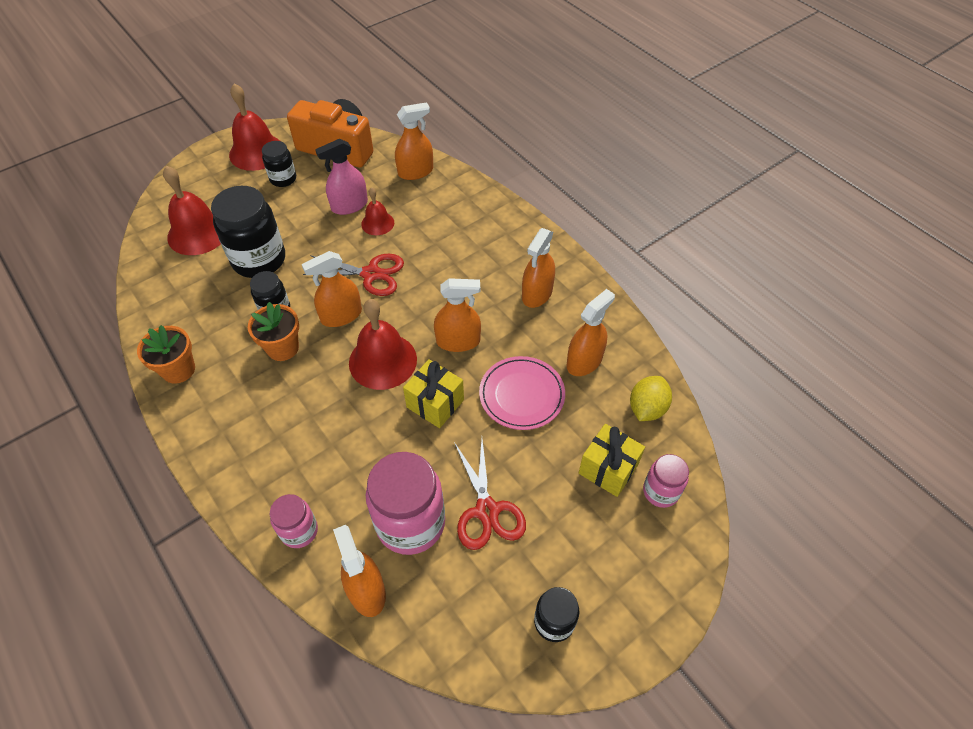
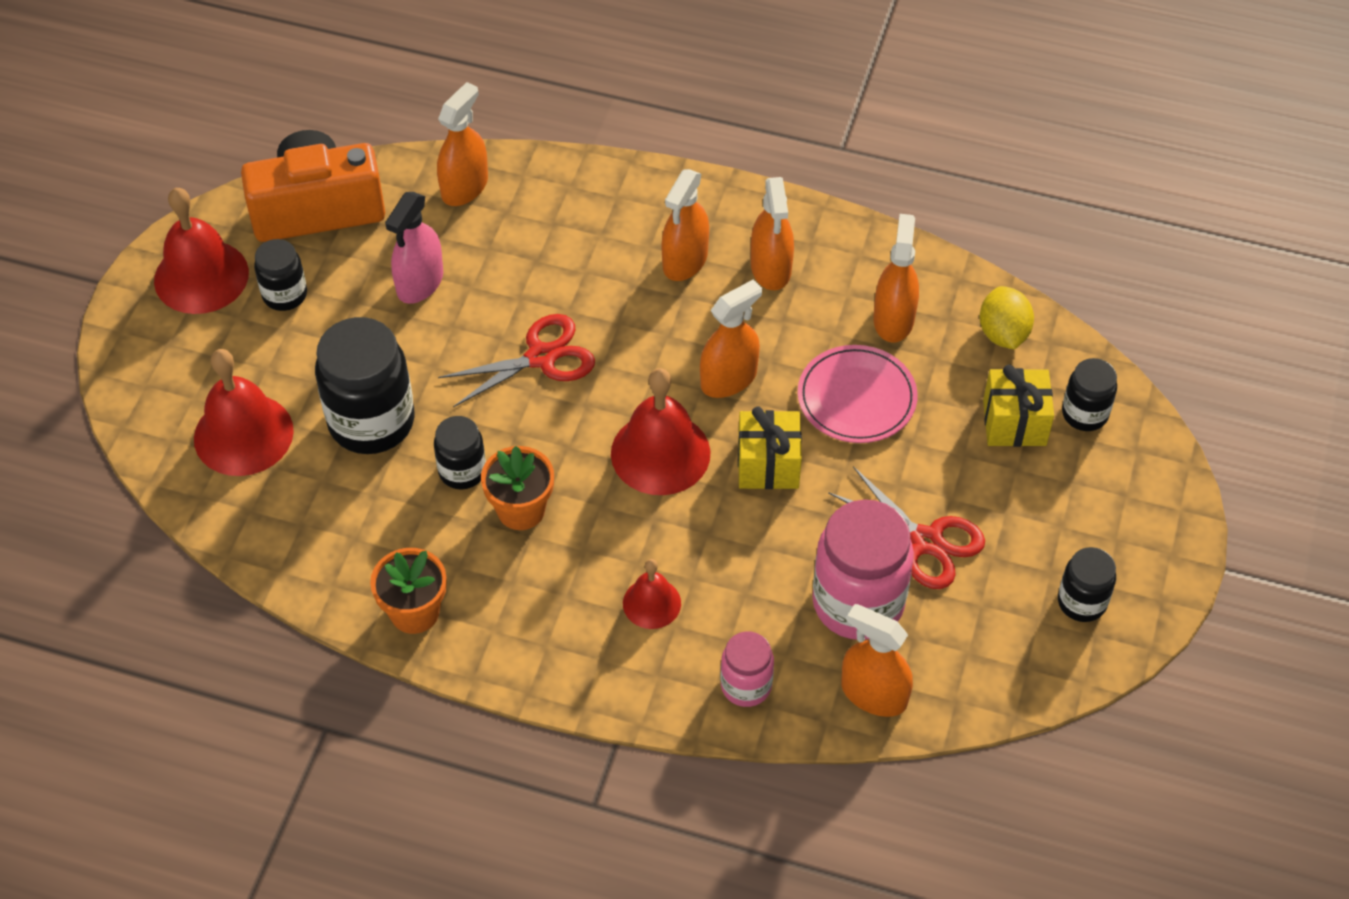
camera: 35 degrees left, 0 degrees up
orange spray bottle [302,251,362,327] -> orange spray bottle moved to [662,169,709,281]
red bell [361,187,394,235] -> red bell moved to [623,559,681,629]
pink jar [643,454,689,508] -> black jar [1062,358,1117,431]

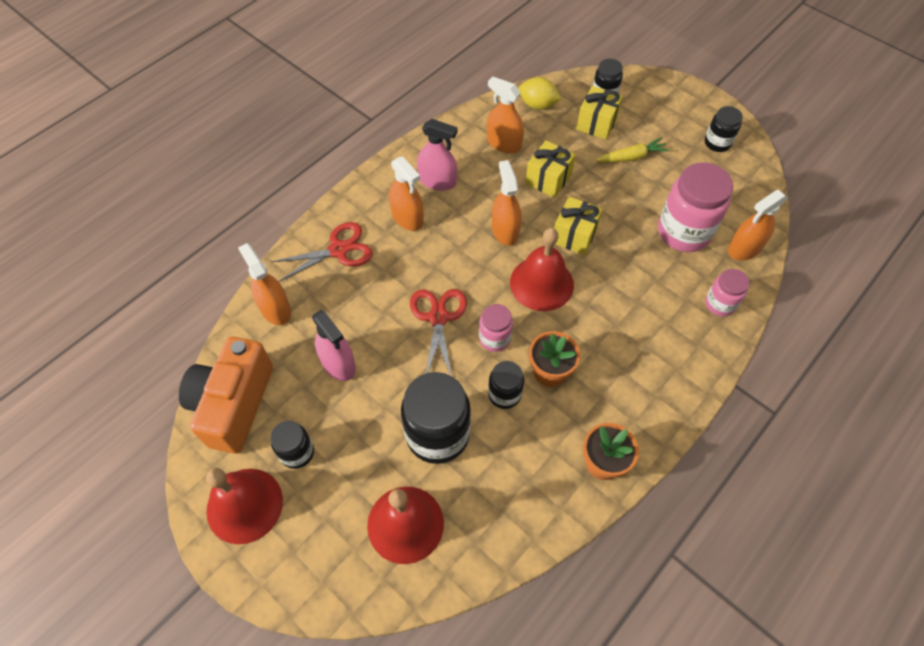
camera: 65 degrees left, 5 degrees up
red bell [623,559,681,629] -> none
orange spray bottle [751,177,794,290] -> pink spray bottle [417,119,458,191]
pink plate [798,345,918,443] -> yellow gift [525,140,576,198]
red scissors [828,466,985,589] -> red scissors moved to [271,222,373,282]
none -> pink jar [479,304,513,352]
none -> yellow carrot [596,137,670,162]

